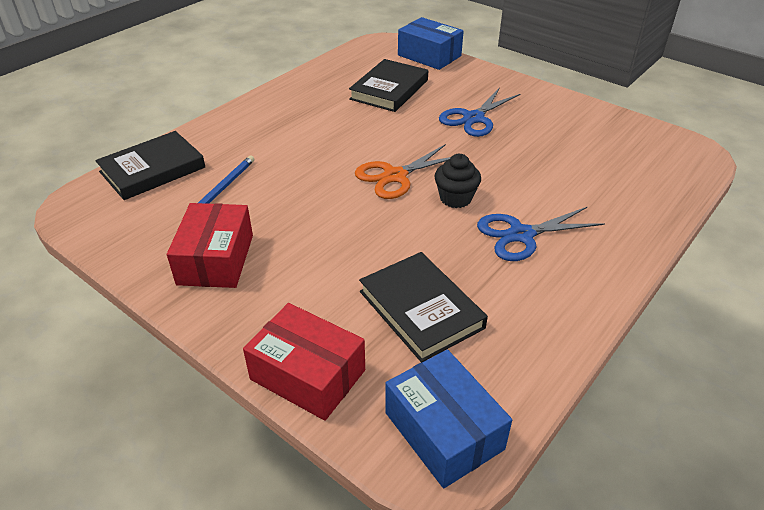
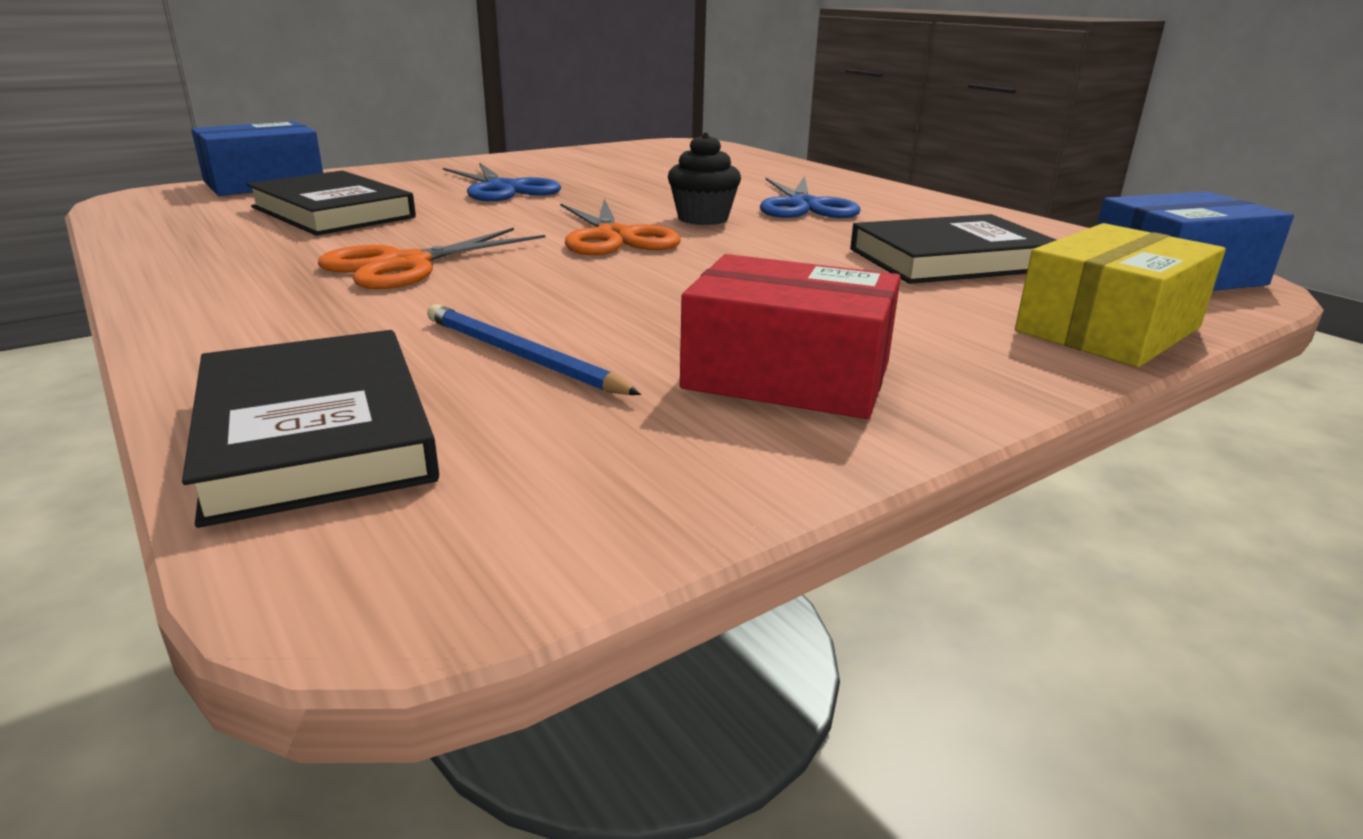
camera: 75 degrees left, 15 degrees down
red box [243,303,365,421] -> yellow box [1015,223,1226,367]
none -> orange scissors [318,228,545,289]

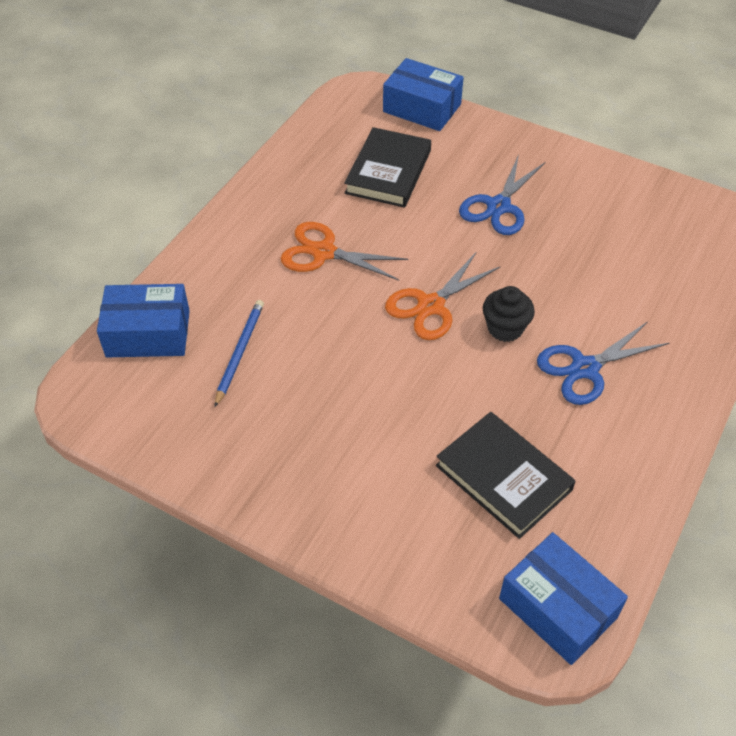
camera: 65 degrees right, 25 degrees up
black book [182,330,439,528] -> blue box [97,284,190,357]
red box [680,254,901,419] -> none
yellow box [1015,223,1226,367] -> none

